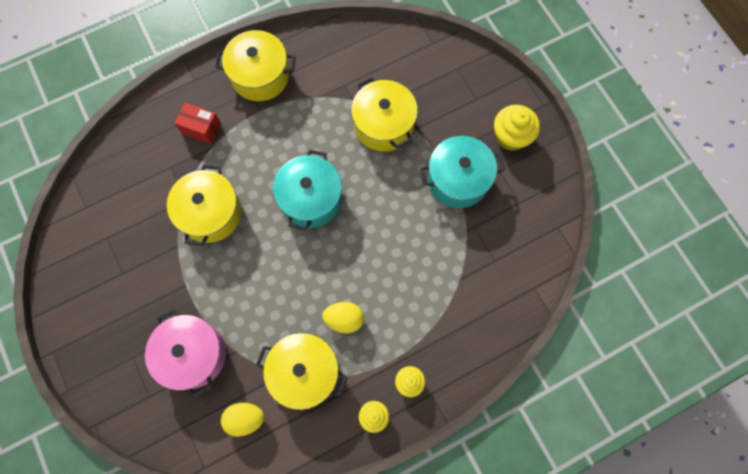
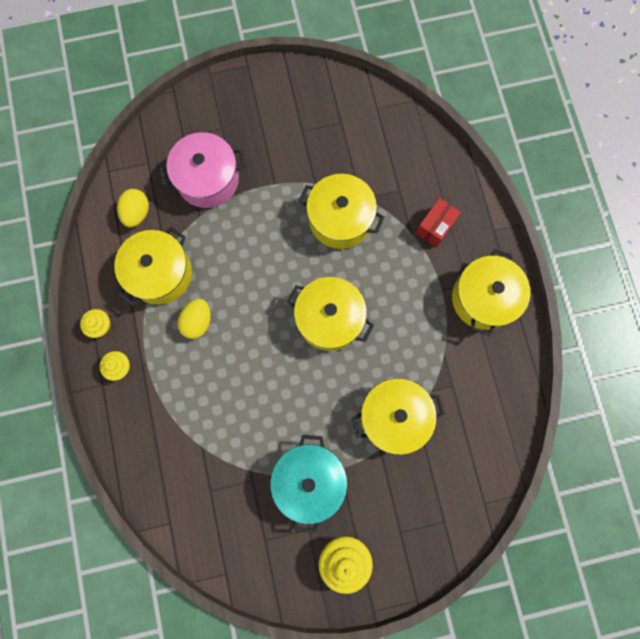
camera: 105 degrees right, 5 degrees up
turquoise pot [273,150,342,230] -> yellow pot [287,277,374,351]

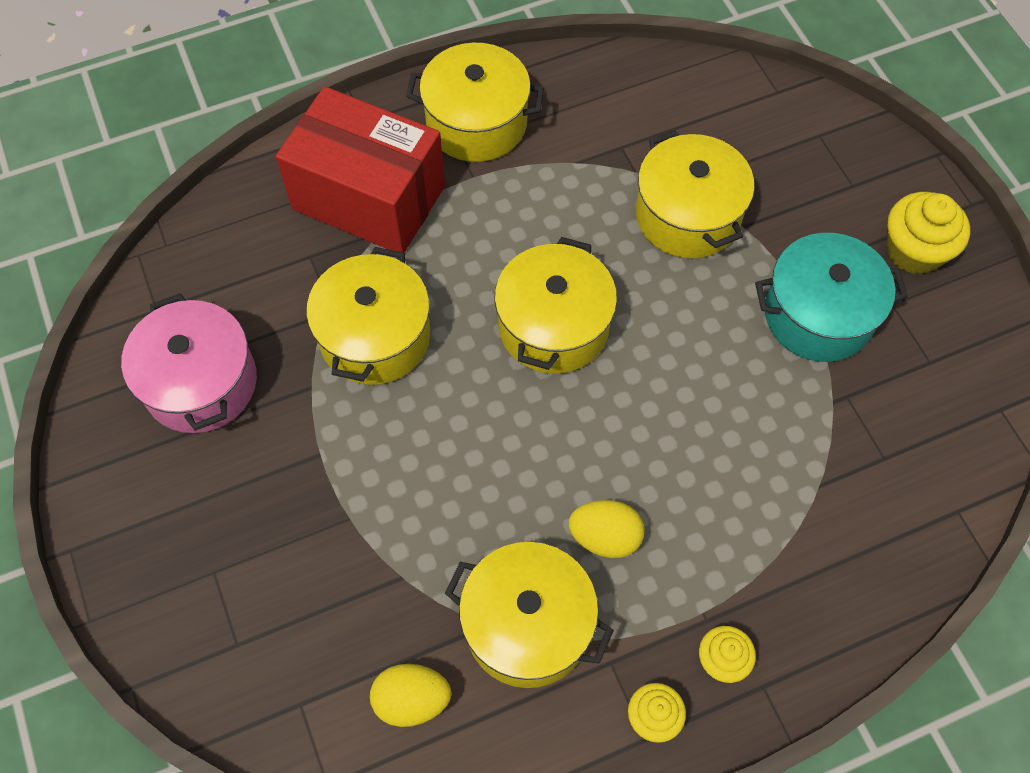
camera: 100 degrees left, 15 degrees down
pink pot [159,132,246,208] -> pink pot moved to [121,293,257,433]
red box [416,198,461,247] -> red box [276,86,445,253], size x2.19

